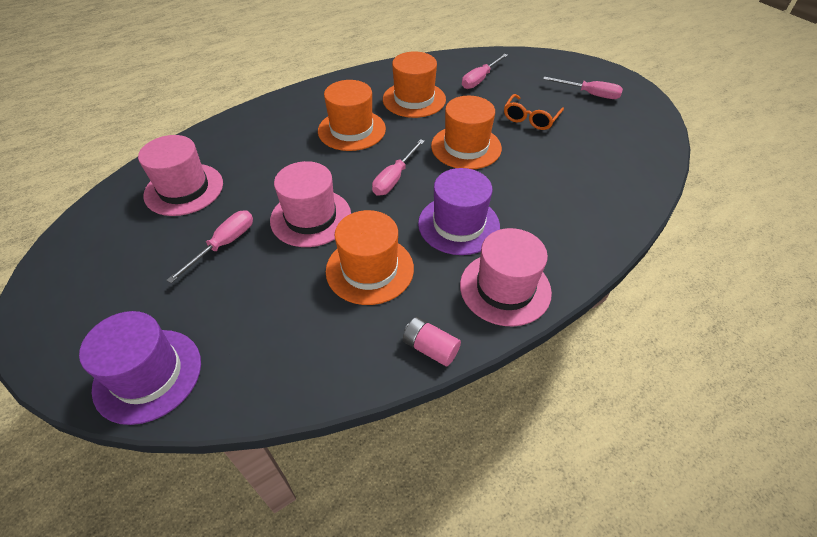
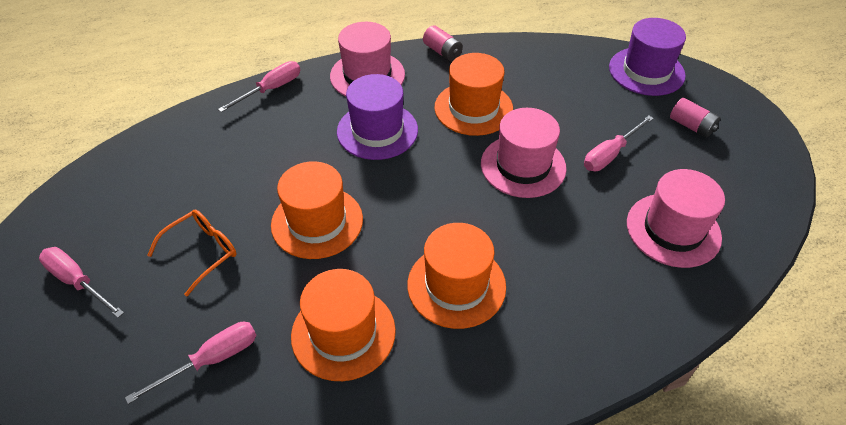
camera: 165 degrees left, 0 degrees up
pink screwdriver [372,139,425,196] -> pink screwdriver moved to [218,61,300,112]
none -> pink battery [670,98,720,138]

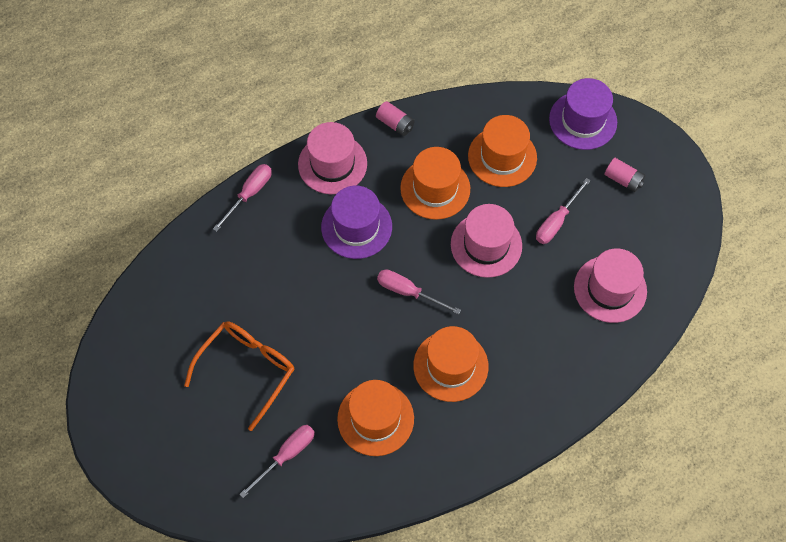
camera: 10 degrees left, 15 degrees up
pink screwdriver [39,247,124,318] -> pink screwdriver moved to [377,269,461,314]
orange glasses [147,210,237,296] -> orange glasses [184,321,294,431], size x1.52
orange hat [271,161,363,259] -> orange hat moved to [468,115,537,187]

